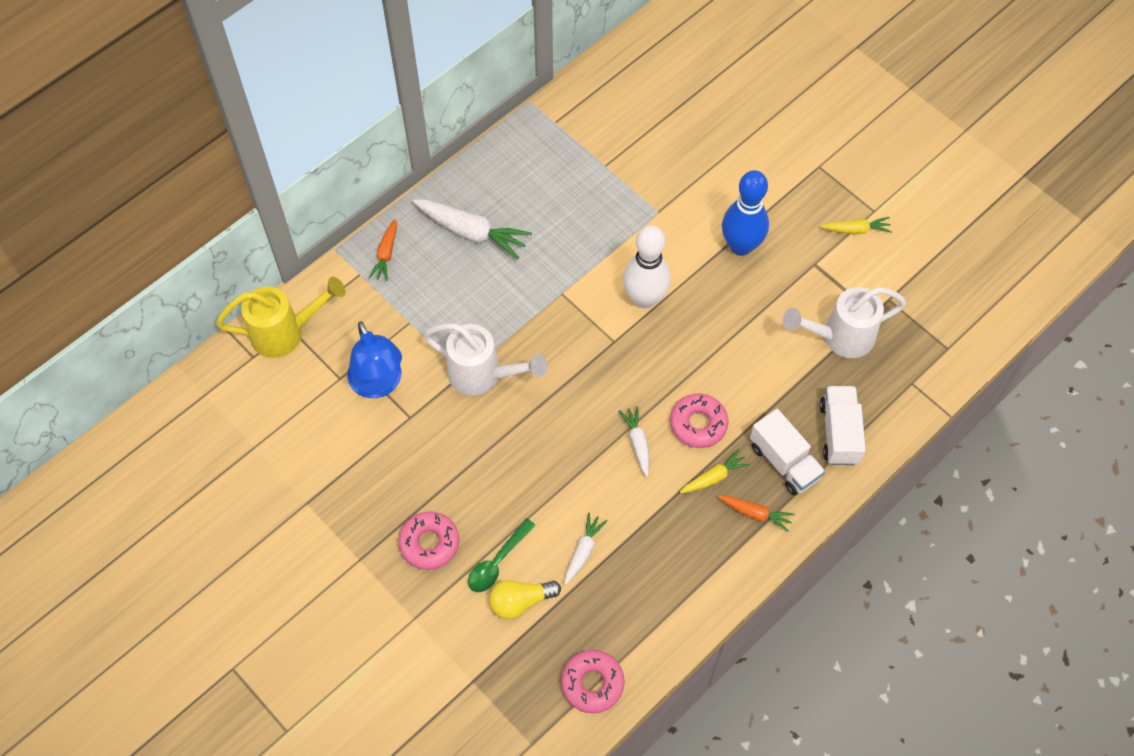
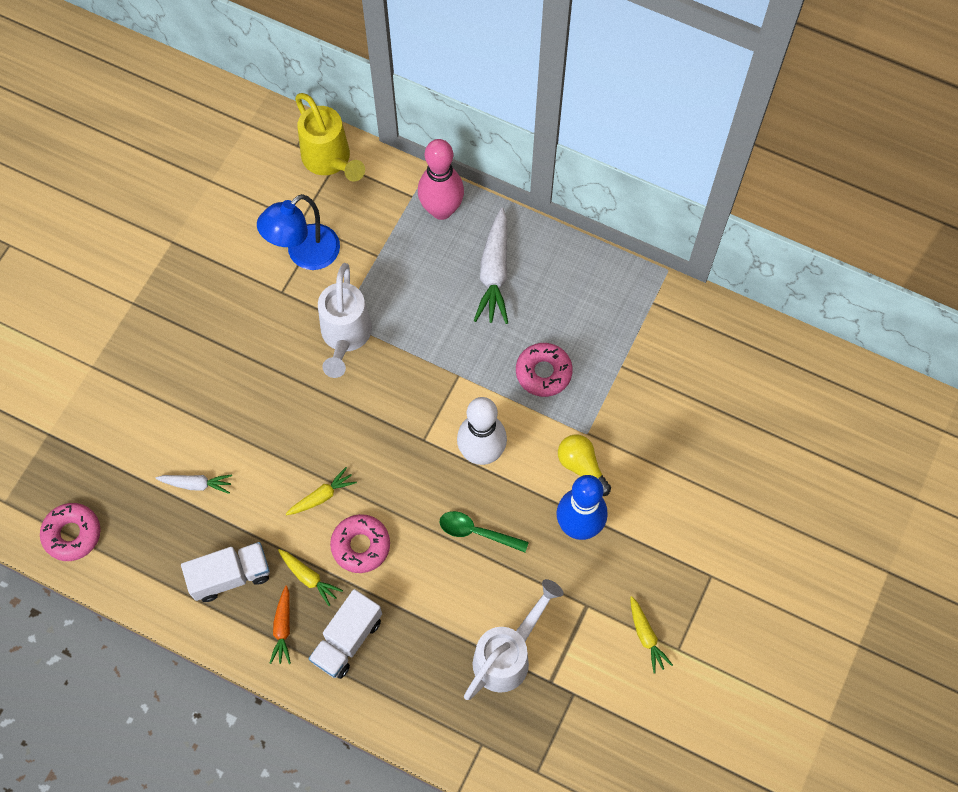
camera: 70 degrees right, 5 degrees up
orange carrot [369,219,397,281] -> pink bowling pin [418,139,464,220]
pink donut [398,511,459,570] -> pink donut moved to [516,343,573,397]
green spoon [468,518,535,592] -> green spoon moved to [439,511,529,552]
yellow light bulb [489,580,561,619] -> yellow light bulb moved to [558,434,611,496]
white carrot [619,406,649,477] -> yellow carrot [286,467,357,515]
white watering can [783,287,906,358] -> white watering can turned 75 degrees clockwise [464,579,564,700]
white truck [820,386,866,465] -> white truck moved to [181,542,270,602]

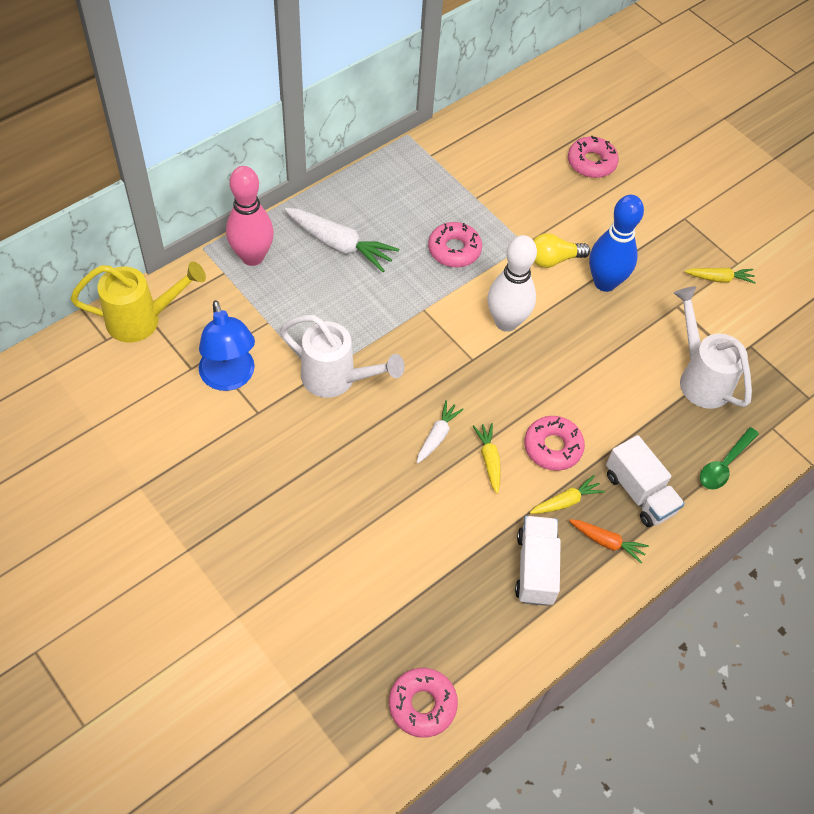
camera: 70 degrees left, 10 degrees down
white carrot [156,474,232,494] -> white carrot moved to [417,400,464,463]
green spoon [439,511,529,552] -> green spoon moved to [700,427,759,490]
none -> pink donut [568,136,619,178]

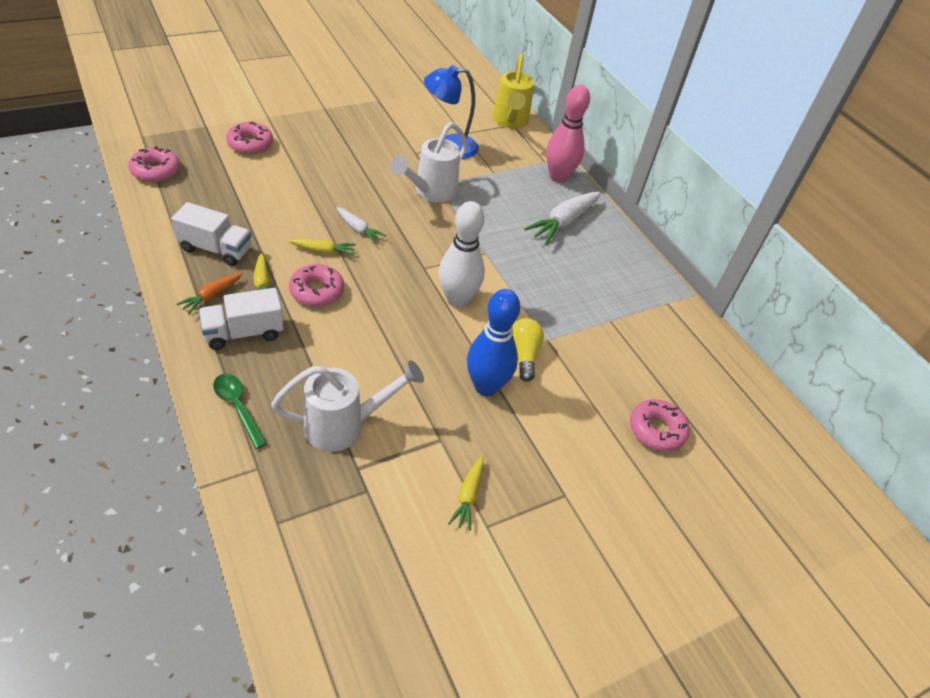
camera: 100 degrees right, 10 degrees down
pink donut [428,222,482,267] -> pink donut moved to [226,122,273,155]

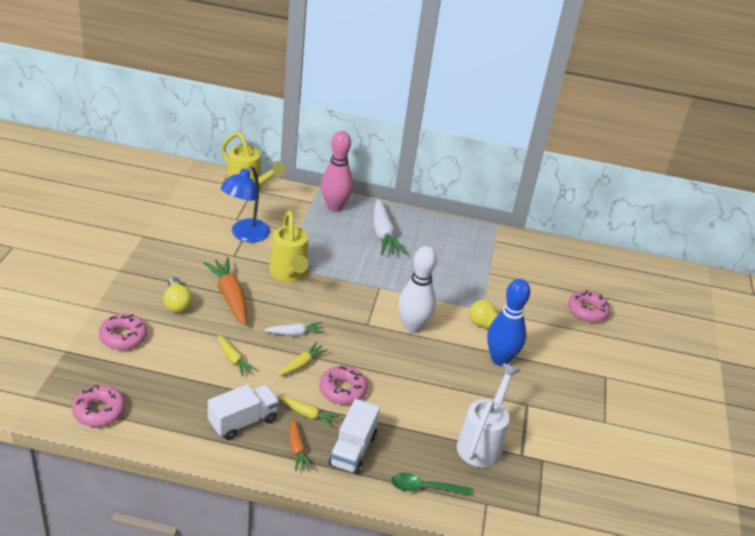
camera: 50 degrees left, 10 degrees down
white watering can [391,122,468,202] -> yellow watering can [269,211,308,282]
yellow carrot [448,456,484,531] -> yellow carrot moved to [218,335,256,377]
none -> yellow light bulb [163,277,192,313]
none -> orange carrot [203,257,247,325]

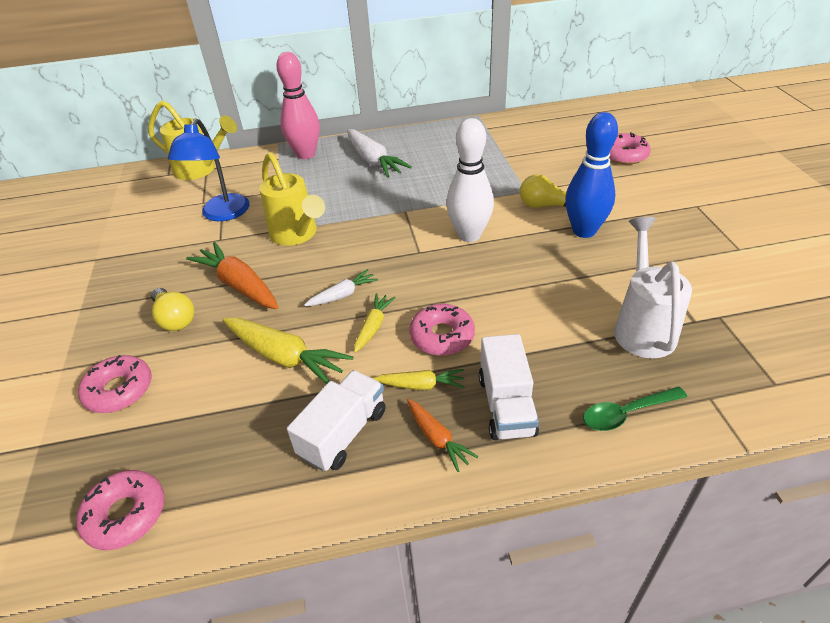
camera: 15 degrees left, 5 degrees up
yellow carrot [218,335,256,377] -> yellow carrot [223,317,353,384], size x1.78

